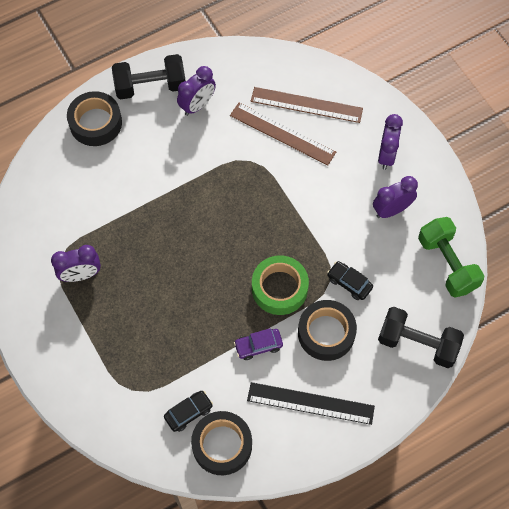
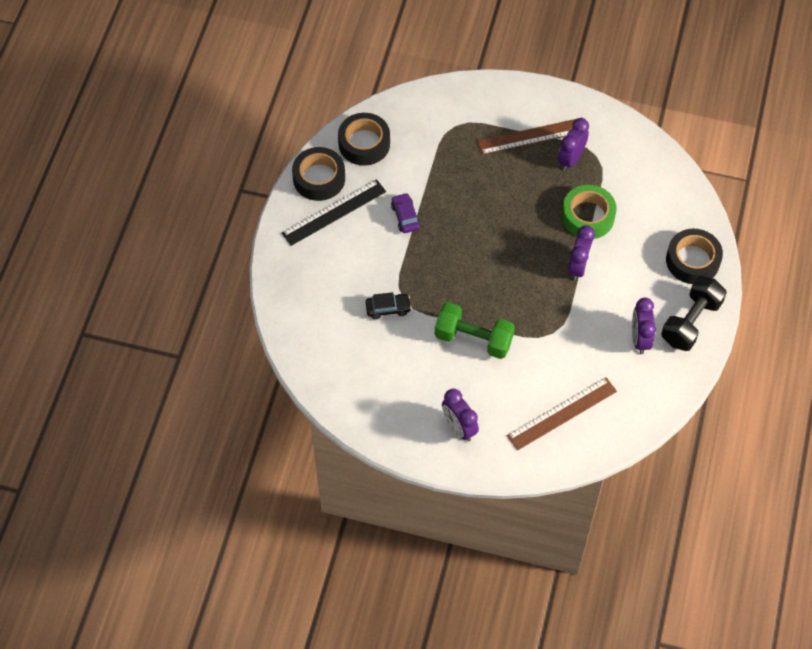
camera: 135 degrees right, 5 degrees down
black car [164,391,213,432] -> none
brown ruler [230,103,336,165] -> brown ruler moved to [477,119,576,155]
purple car [234,328,283,360] -> purple car turned 45 degrees counterclockwise [391,193,420,233]
green tape [252,255,309,315] -> green tape moved to [562,185,617,239]
black tape [298,300,357,361] -> black tape moved to [292,147,345,201]
purple clock [373,176,418,218] -> purple clock moved to [568,225,595,281]
black dumbbell [378,307,464,368] -> none
green dumbbell [418,217,485,298] -> green dumbbell moved to [435,302,515,359]

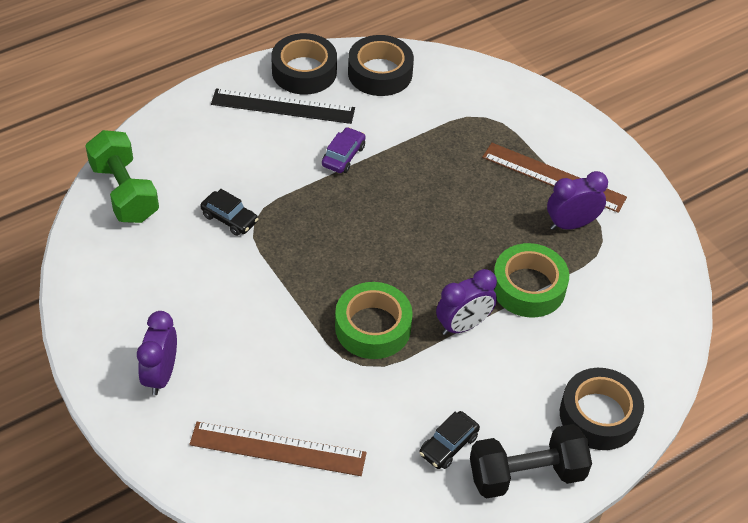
camera: 40 degrees right, 10 degrees down
green dumbbell [435,302,515,359] -> green dumbbell moved to [85,130,159,223]
purple clock [632,298,656,354] -> black car [419,411,480,469]
none -> green tape [335,282,413,359]

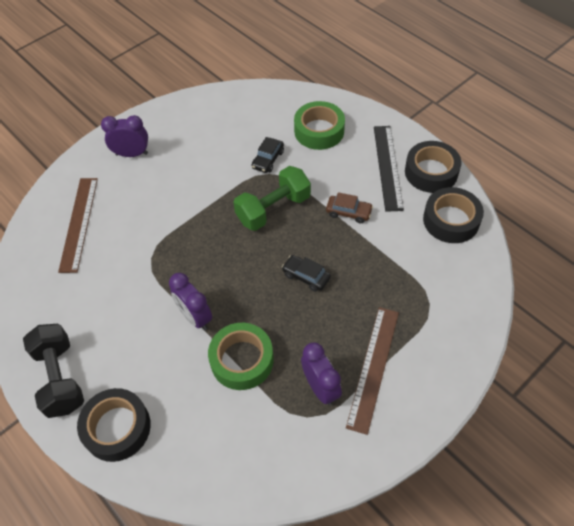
camera: 85 degrees right, 5 degrees up
green dumbbell [85,130,159,223] -> green dumbbell moved to [233,166,311,231]
purple car [322,127,366,173] -> brown car [326,192,373,223]
green tape [335,282,413,359] -> green tape moved to [294,101,345,150]
black car [419,411,480,469] -> black car moved to [282,255,331,292]

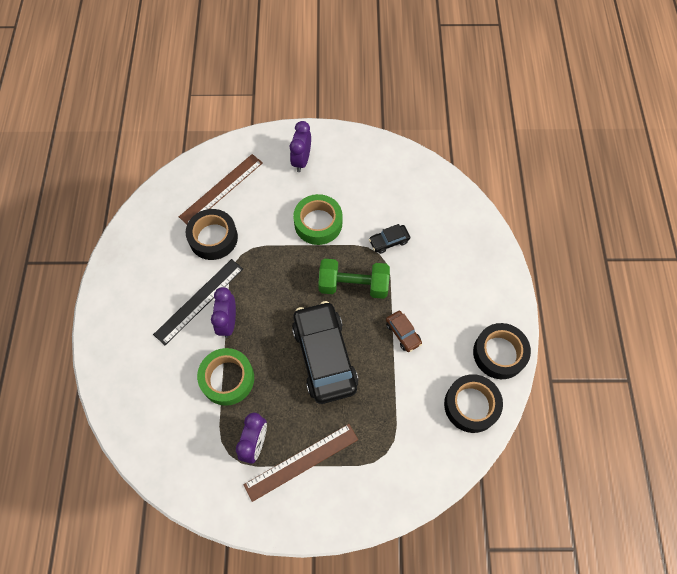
camera: 40 degrees right, 10 degrees up
black dumbbell [23,324,84,418] -> none
black tape [77,388,151,462] -> black tape moved to [185,209,238,260]
purple clock [101,115,148,157] -> purple clock turned 120 degrees counterclockwise [290,121,311,172]
black car [282,255,331,292] -> black car [292,301,358,404], size x2.30
green tape [294,101,345,150] -> green tape moved to [293,194,343,245]
black ruler [374,126,404,212] -> black ruler moved to [153,259,243,345]

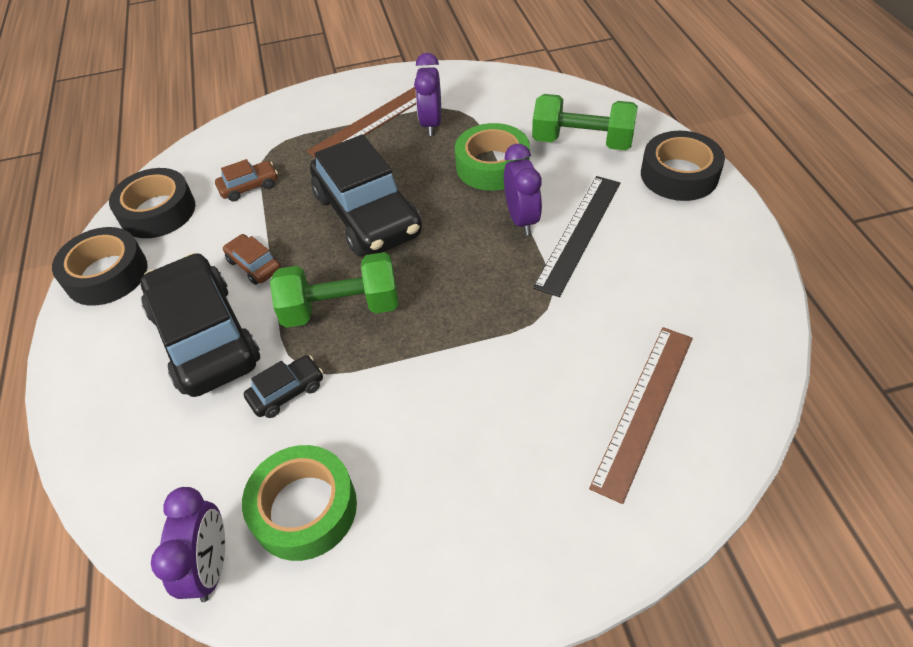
camera: 170 degrees right, 15 degrees down
black tape [185,209,238,260] -> black tape moved to [641,131,725,201]
purple clock [290,121,311,172] -> purple clock moved to [151,487,225,602]
green tape [293,194,343,245] -> green tape moved to [242,445,357,561]
none -> black car [141,253,260,397]
none -> brown car [215,159,278,201]
none -> green dumbbell [532,94,638,150]

